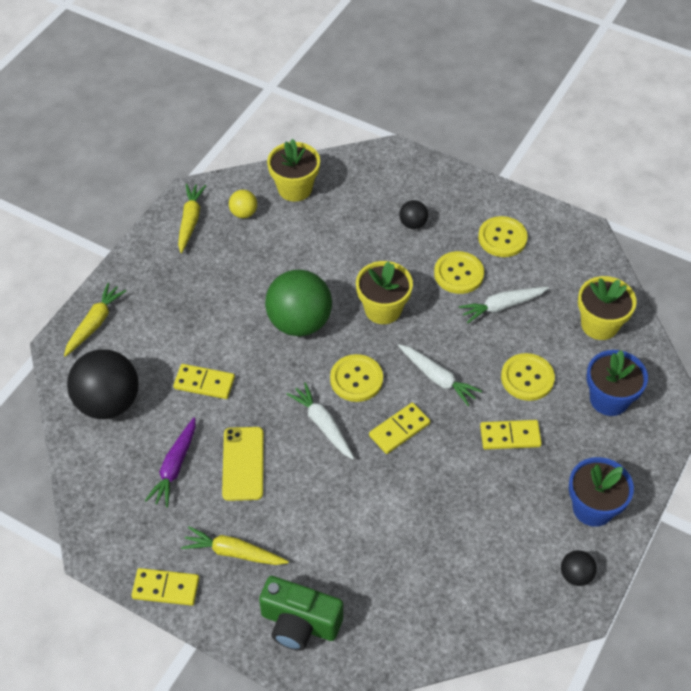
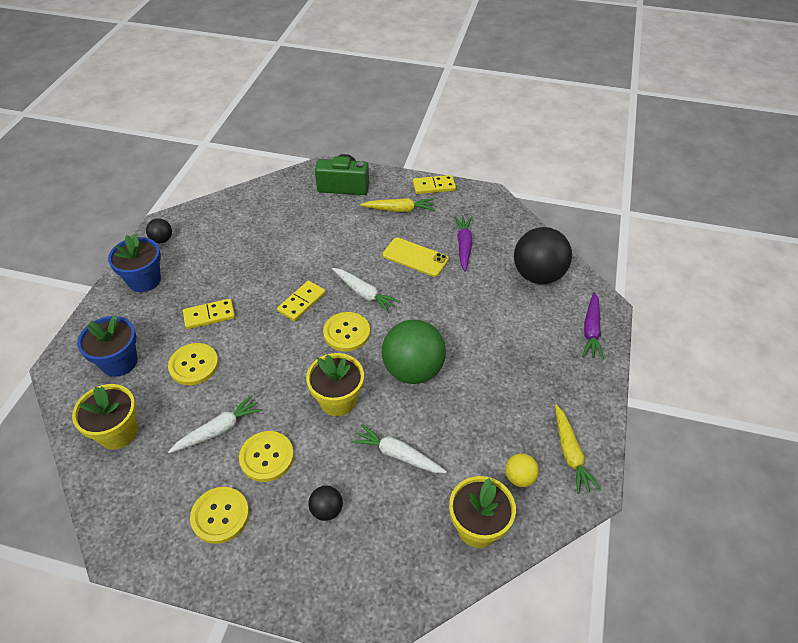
camera: 165 degrees right, 5 degrees down
yellow carrot [64,283,126,357] -> purple carrot [582,292,604,360]
yellow domino [173,364,235,399] -> none
yellow phone [222,427,264,501] -> yellow phone turned 45 degrees counterclockwise [383,238,449,277]
white carrot [398,344,482,406] -> white carrot moved to [351,424,447,473]

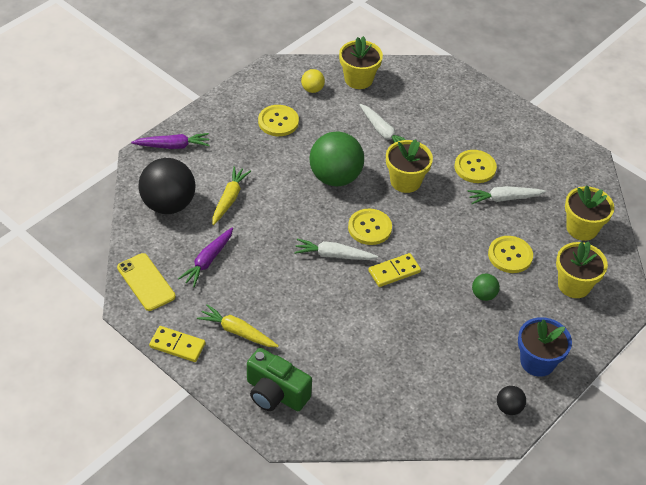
camera: 155 degrees left, 0 degrees up
blue flower pot [77,315,138,377] -> yellow flower pot [556,241,608,298]
yellow domino [183,299,235,329] -> green ball [472,274,500,301]
yellow button [190,487,249,544] -> yellow button moved to [258,105,299,136]
black ball [308,486,343,521] -> none
white carrot [332,268,400,313] -> white carrot turned 60 degrees counterclockwise [294,238,378,260]
yellow phone [383,238,449,277] -> yellow phone moved to [117,253,176,311]
yellow carrot [555,405,601,494] -> yellow carrot moved to [212,166,251,225]
purple carrot [582,292,604,360] -> purple carrot turned 45 degrees clockwise [131,133,210,149]

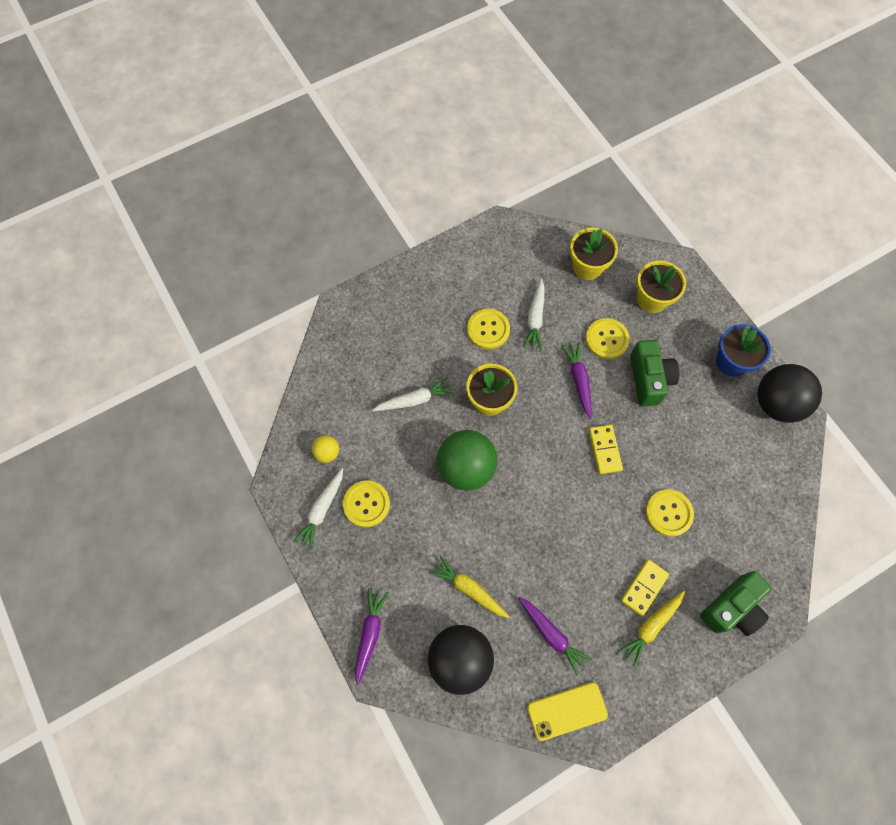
camera: 70 degrees left, 20 degrees up
yellow domino [149,326,206,362] -> yellow domino moved to [621,559,669,616]
white carrot [294,238,378,260] -> white carrot moved to [292,468,343,550]
yellow flower pot [339,36,383,89] -> none
yellow button [348,208,392,245] -> yellow button moved to [645,489,694,537]
green ball [472,274,500,301] -> green camera [630,340,680,406]
black ball [497,386,526,415] -> black ball [757,364,822,423], size x2.16
none -> purple carrot [561,342,592,419]

